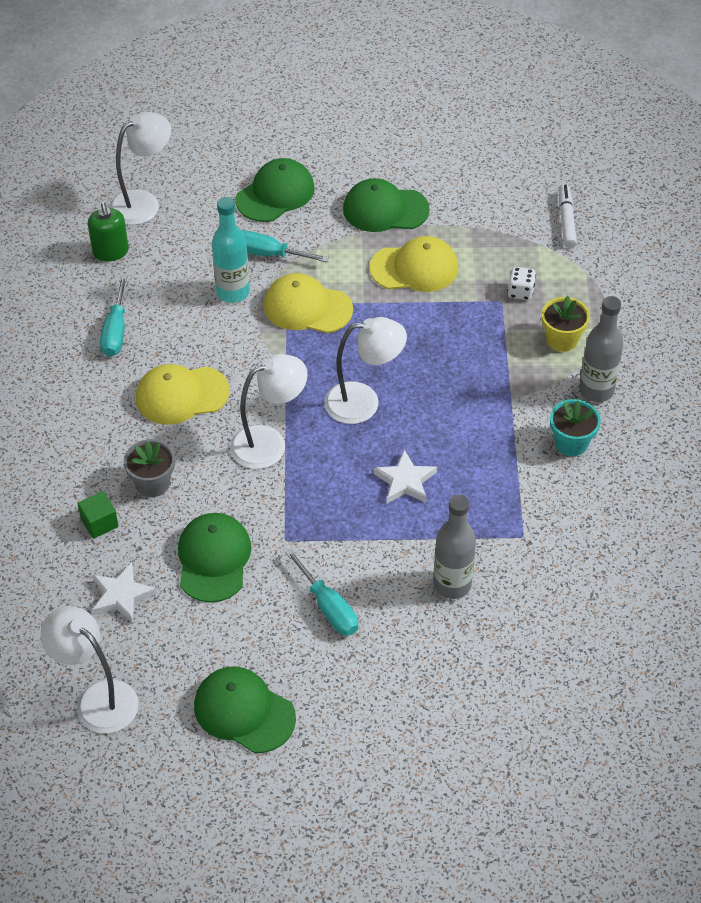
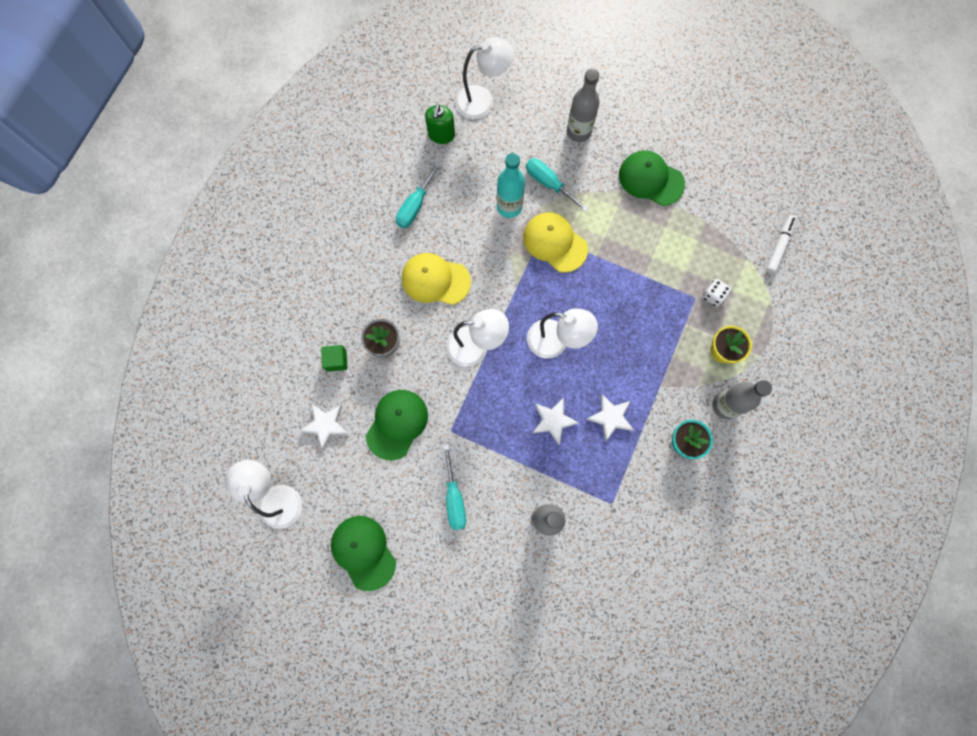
camera: 25 degrees right, 25 degrees up
green cap [236,158,315,222] -> grey bottle [567,68,600,142]
yellow cap [370,236,458,292] -> none
none -> white star [586,394,633,442]

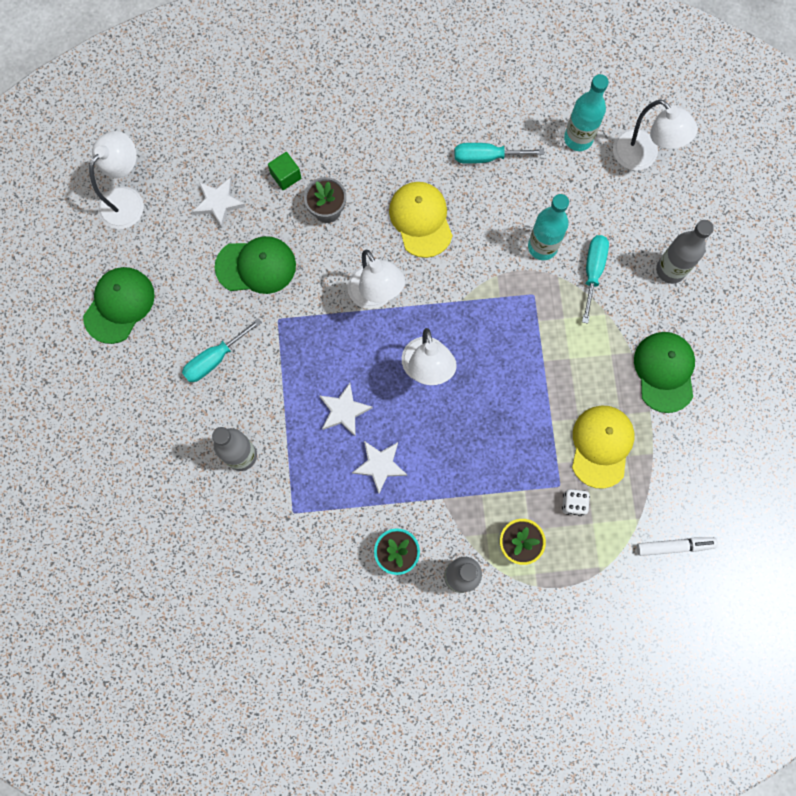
camera: 60 degrees right, 0 degrees up
green soap dispenser [425,104,455,144] -> turquoise bottle [564,74,609,151]
yellow cap [523,212,588,273] -> yellow cap moved to [572,405,634,489]

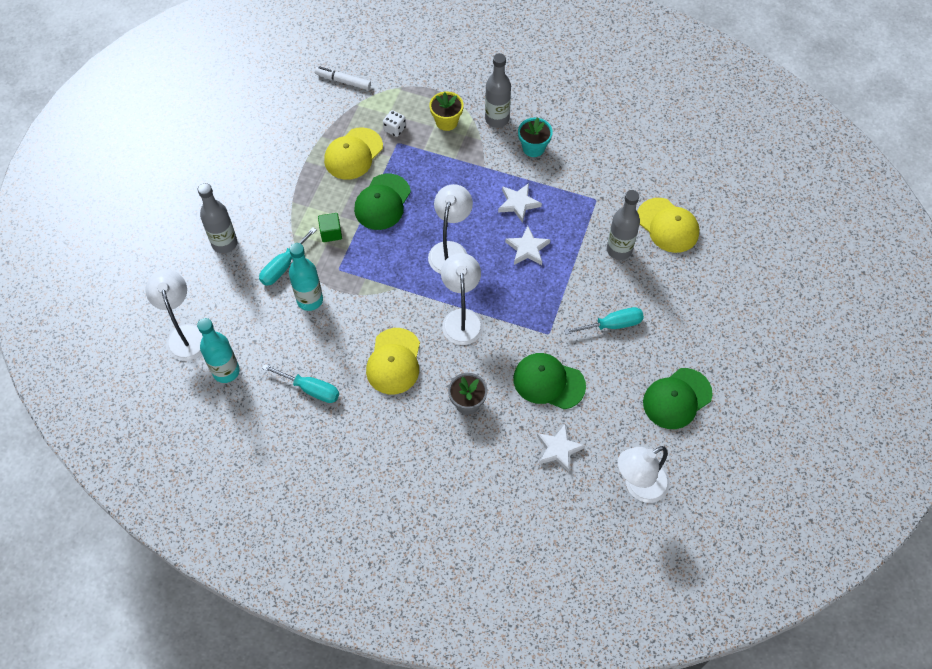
camera: 155 degrees left, 15 degrees down
green cube [268,152,301,190] -> green cube moved to [318,213,342,242]
green cap [634,332,695,413] -> green cap moved to [354,174,411,230]
none -> yellow cap [637,198,700,253]

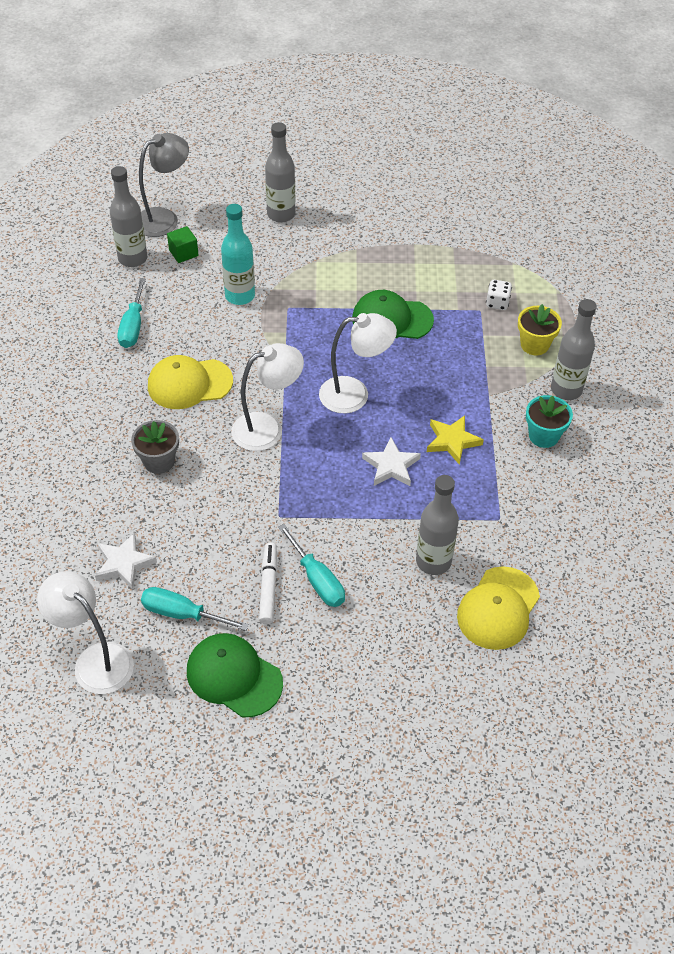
camera: 70 degrees right, 10 degrees down
white lamp [145,270,203,361] -> grey lamp [139,133,189,237]
turquoise bottle [197,318,240,383] -> grey bottle [110,166,147,267]
turquoise screwdriver [259,228,316,286] -> turquoise screwdriver moved to [141,587,249,631]
white marker [315,66,371,90] -> white marker moved to [259,543,277,624]
green cube [318,213,342,242] -> green cube moved to [167,226,199,263]
yellow cap [324,127,383,180] -> none
white star [498,183,542,223] -> yellow star [427,415,484,465]
green cap [513,353,586,409] -> none

